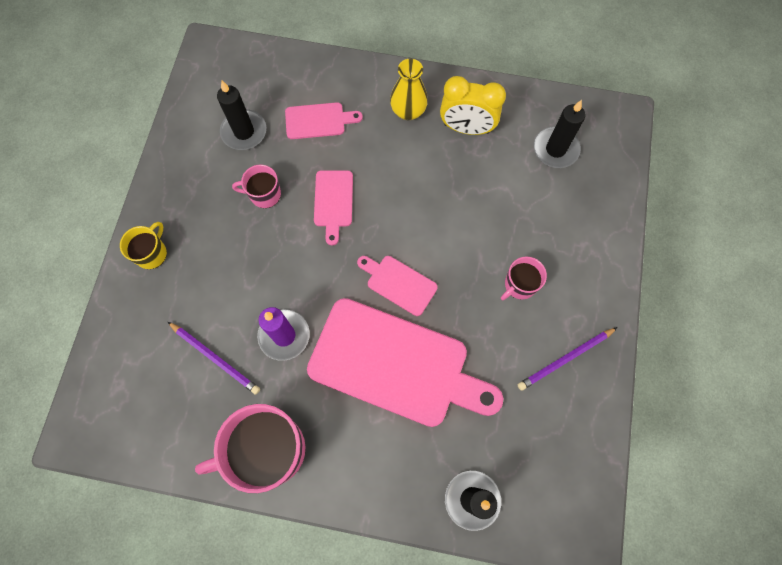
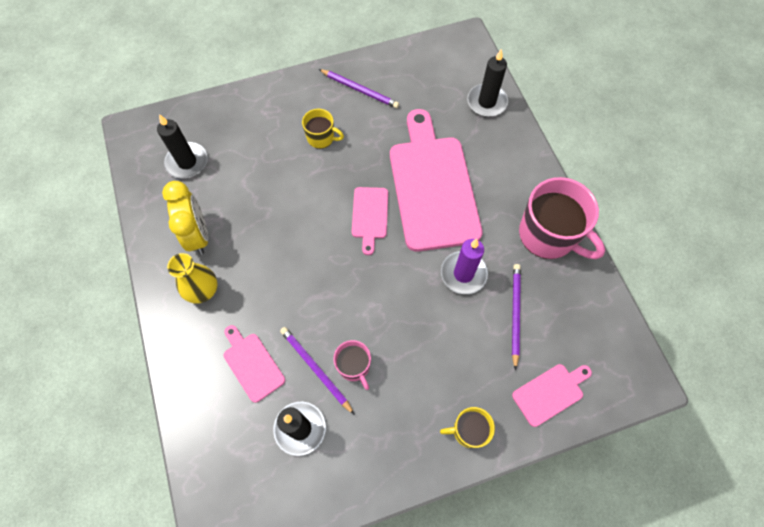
camera: 120 degrees left, 5 degrees down
pink cutting board [314,170,353,245] -> pink cutting board moved to [512,364,592,427]
pink mug [501,257,547,300] -> yellow mug [302,109,344,149]
none -> purple pencil [280,327,355,415]

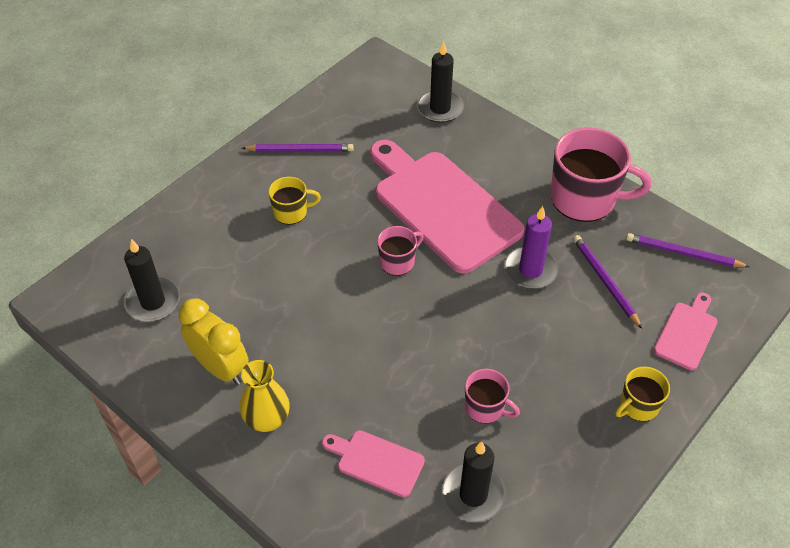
camera: 30 degrees left, 15 degrees down
purple pencil [280,327,355,415] -> purple pencil moved to [626,233,750,267]
pink cutting board [352,187,388,255] -> pink mug [377,226,424,276]

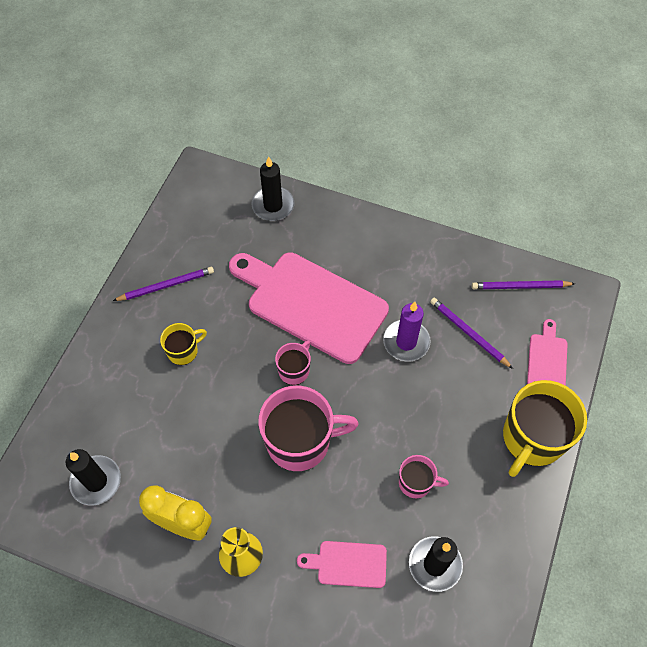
camera: 20 degrees left, 10 degrees up
pink mug [551,128,651,222] -> pink mug moved to [258,385,359,471]
yellow mug [615,367,670,421] -> yellow mug [503,380,587,477], size x1.95

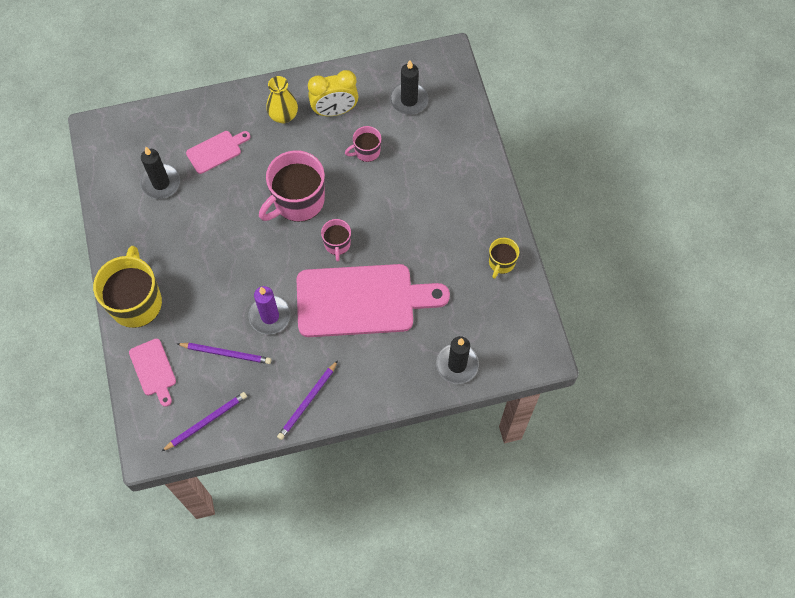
camera: 145 degrees right, 5 degrees up
purple pencil [113,267,214,301] -> purple pencil moved to [277,360,338,440]
yellow mug [160,323,207,365] -> yellow mug moved to [489,237,519,279]
pink mug [399,455,449,498] -> pink mug moved to [345,126,382,162]

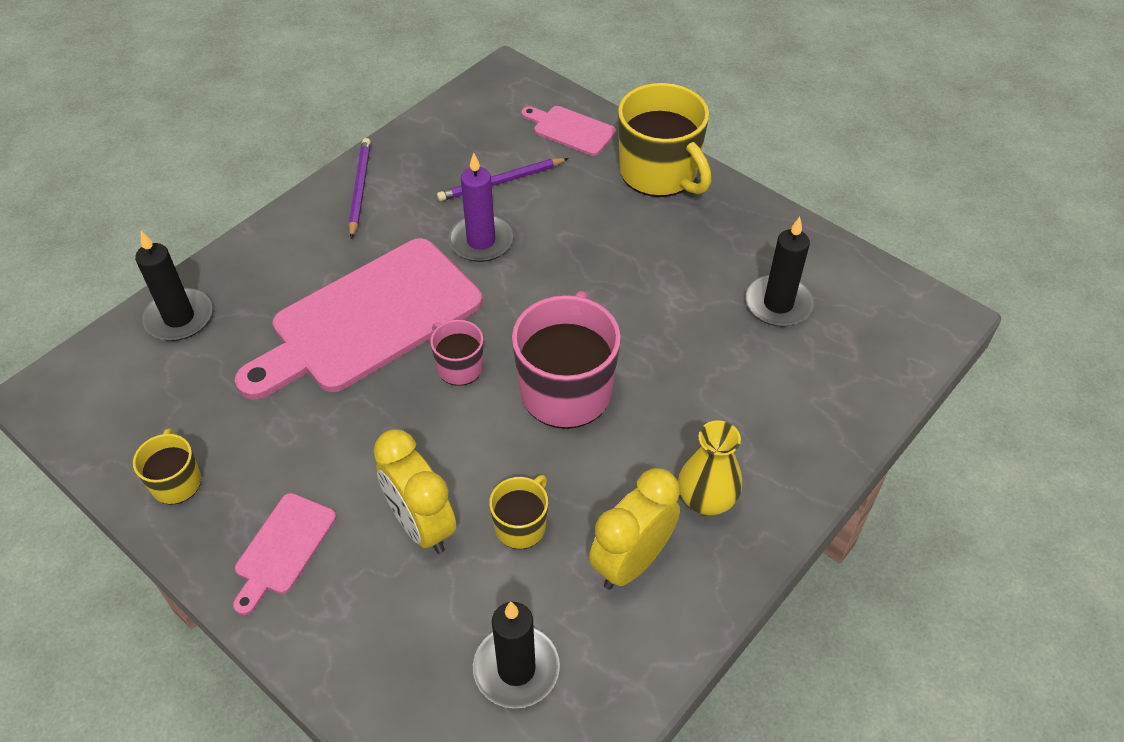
camera: 145 degrees right, 15 degrees down
purple pencil [161,392,247,452] -> none
pink cutting board [186,131,251,174] -> pink cutting board moved to [233,493,336,615]
pink mug [345,126,382,162] -> yellow mug [489,475,548,549]
none -> yellow clock [373,430,456,554]

